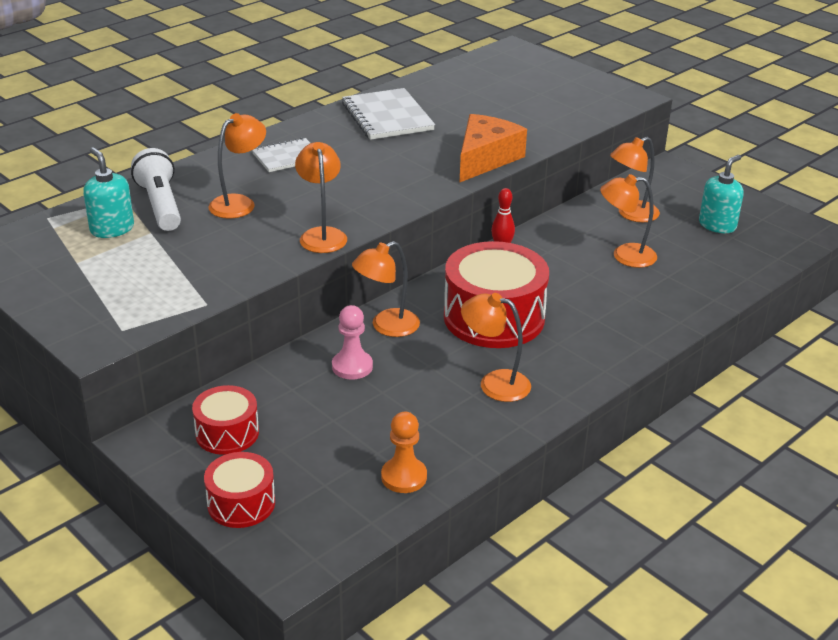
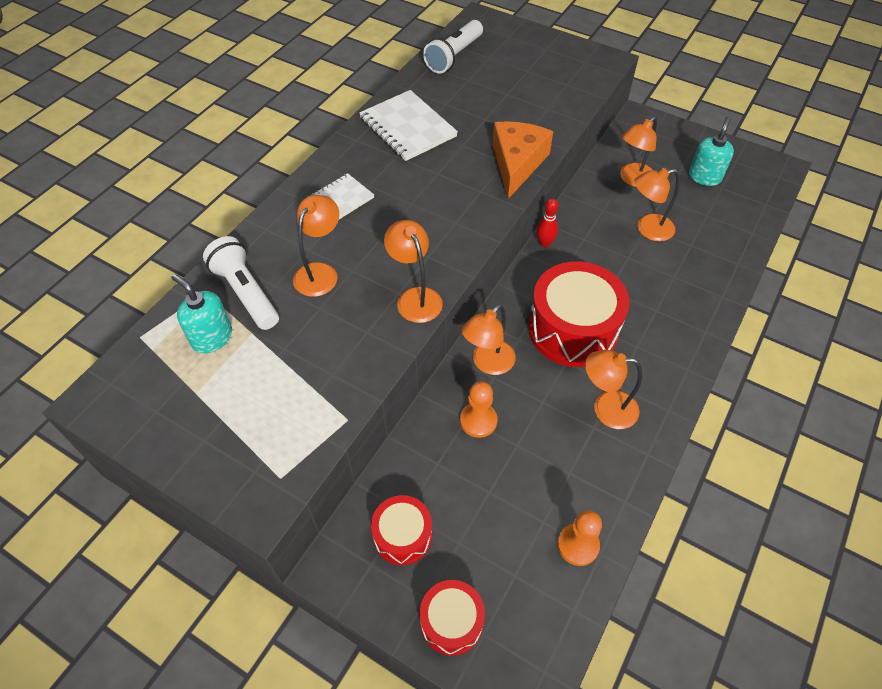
camera: 15 degrees left, 20 degrees up
pink pawn [332,305,373,380] -> orange pawn [460,381,497,438]
none -> white flashlight [423,20,483,73]

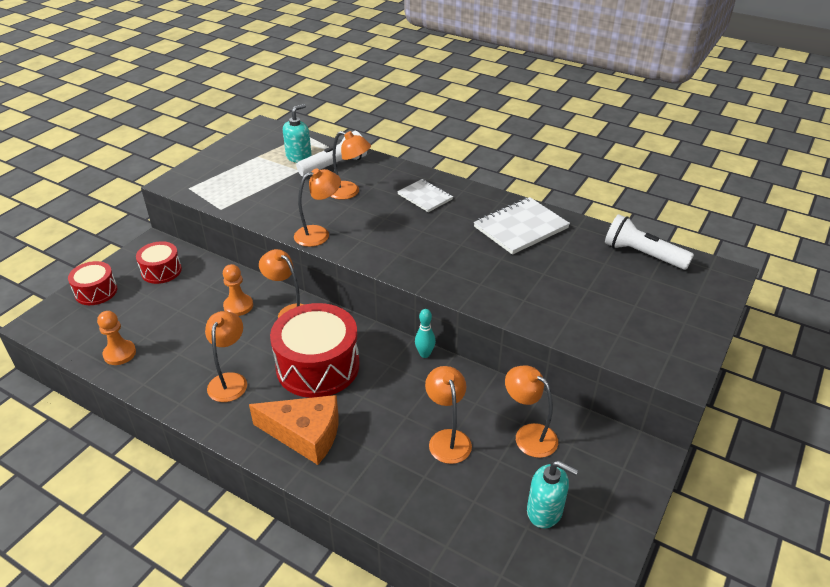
camera: 90 degrees right, 15 degrees down
orange cheese [493,121,553,199] -> orange cheese moved to [249,395,339,465]
red bowling pin [537,198,558,247] -> turquoise bowling pin [415,309,436,358]

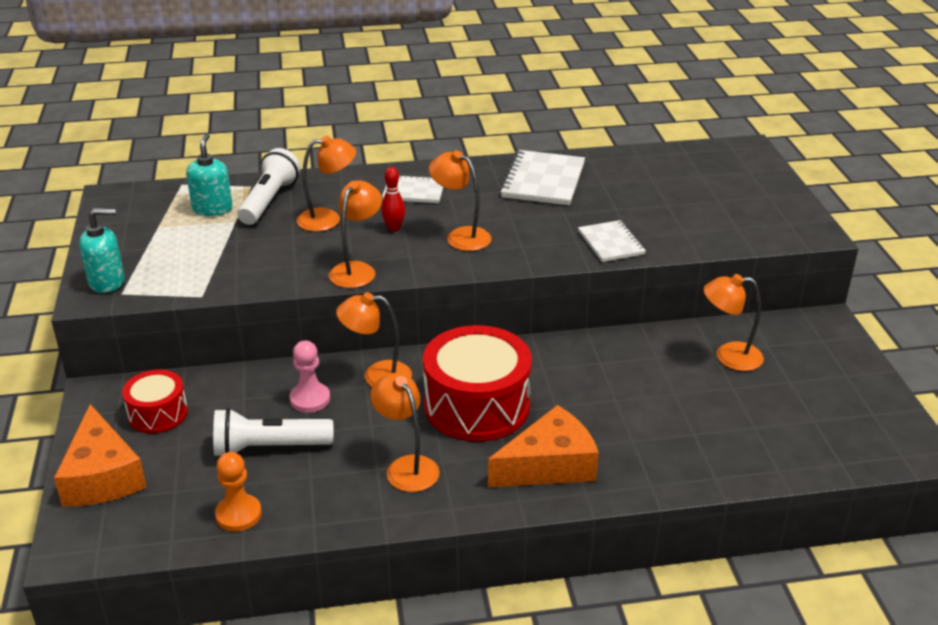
camera: 40 degrees left, 5 degrees down
red drum [68,261,117,305] -> orange cheese [54,404,147,506]
orange pawn [223,264,253,316] -> pink pawn [290,341,330,413]
turquoise bowling pin [415,309,436,358] -> none
orange lamp [425,366,472,464] -> orange lamp moved to [429,151,491,251]
turquoise soap dispenser [527,460,578,528] -> turquoise soap dispenser moved to [79,208,125,293]
white flashlight [605,214,694,270] -> white flashlight moved to [213,408,333,456]
none -> red bowling pin [381,167,405,232]
none -> white notebook [578,220,646,262]

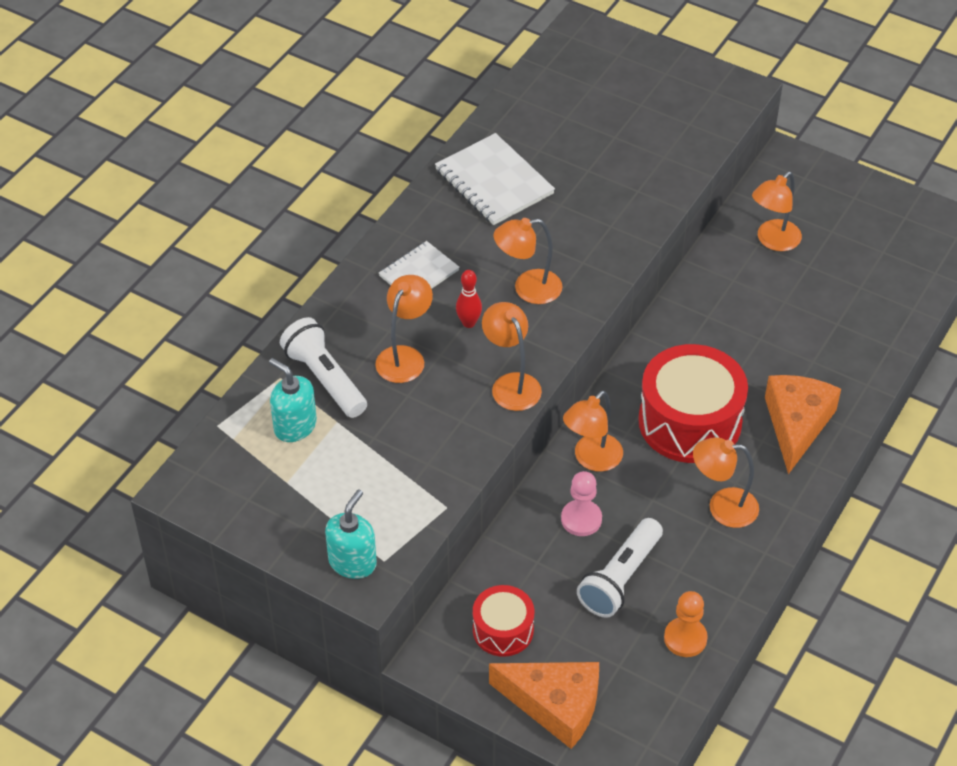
camera: 50 degrees left, 15 degrees up
white notebook [578,220,646,262] -> none

